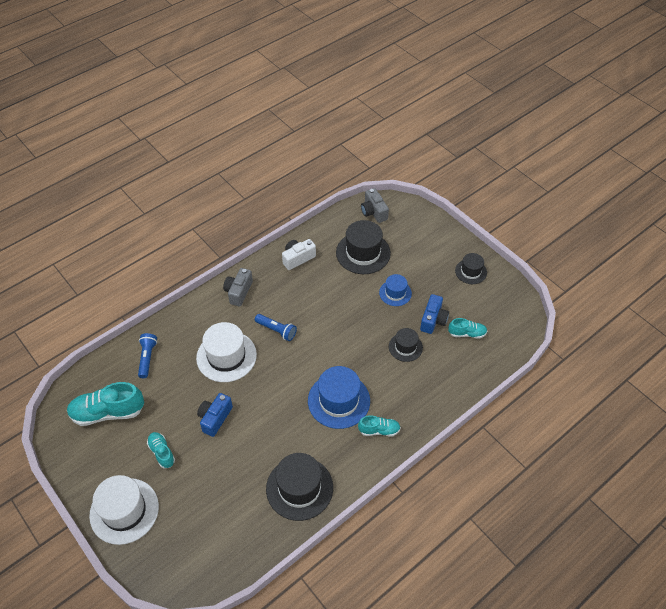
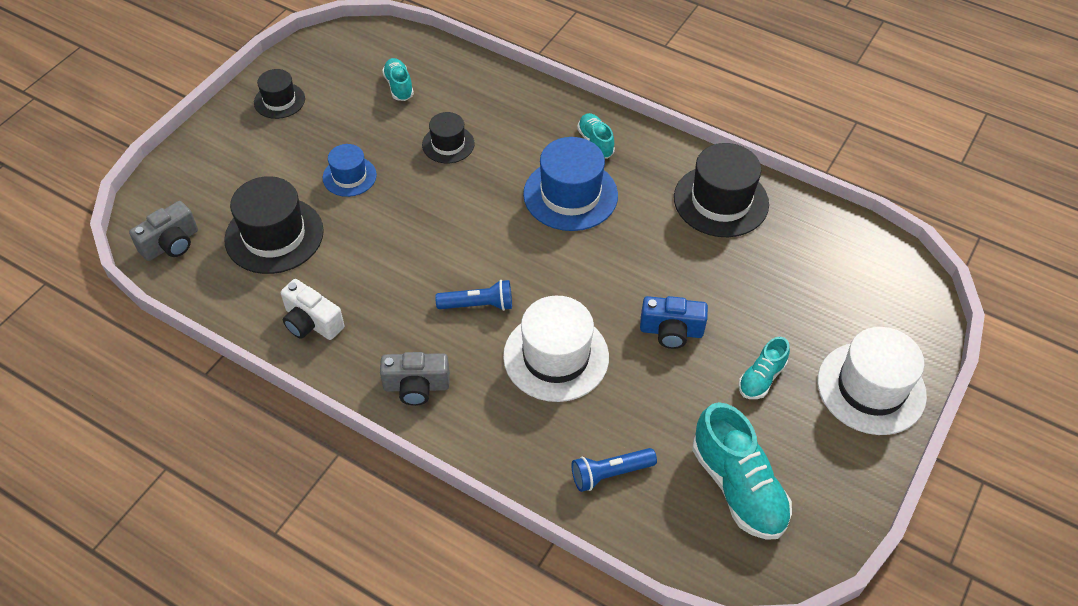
camera: 110 degrees left, 0 degrees up
blue flashlight [255,314,297,341] -> blue flashlight turned 75 degrees clockwise [435,280,512,311]
blue camera [420,294,449,334] -> none

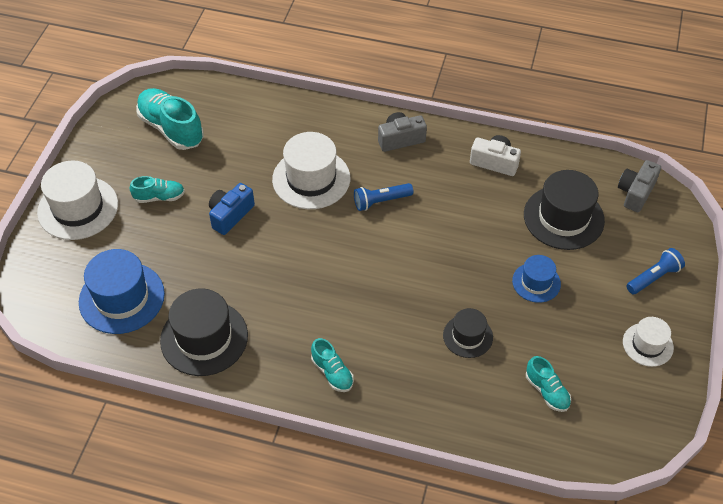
camera: 165 degrees right, 0 degrees up
black hat [254,69,305,119] -> white hat [623,317,674,367]
blue hat [523,137,618,231] -> blue hat moved to [79,249,165,334]
blue flashlight [572,448,657,492] -> blue flashlight moved to [626,248,685,294]
blue camera [640,296,708,349] -> blue camera turned 45 degrees counterclockwise [209,183,255,235]
turquoise shoe [738,337,790,399] -> turquoise shoe turned 60 degrees clockwise [130,176,185,203]

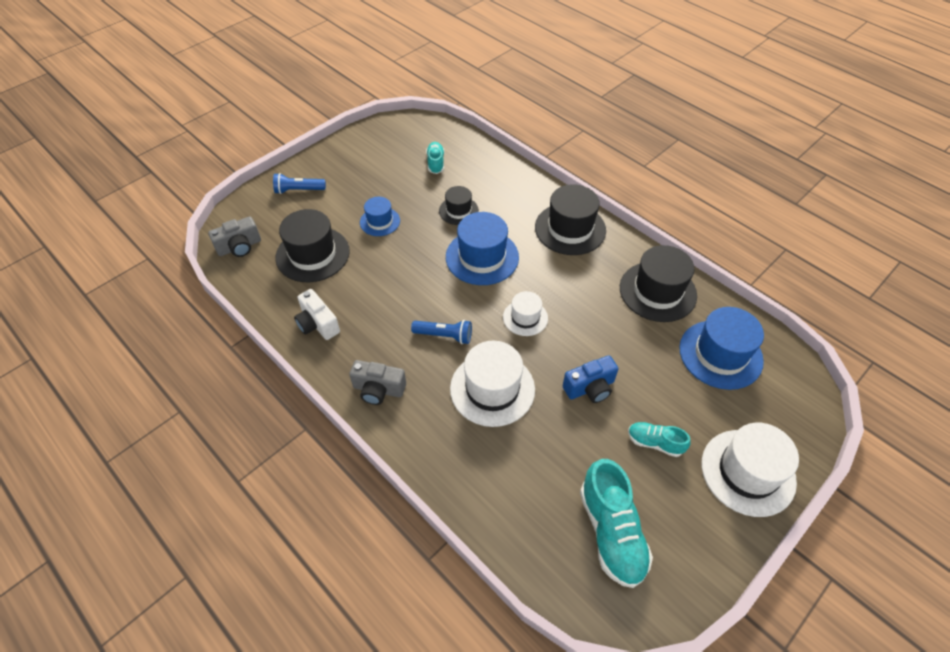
camera: 150 degrees left, 0 degrees up
turquoise shoe [311,338,354,392] -> black hat [535,184,606,255]
white hat [623,317,674,367] -> white hat moved to [503,291,548,336]
none -> blue hat [446,212,519,285]

